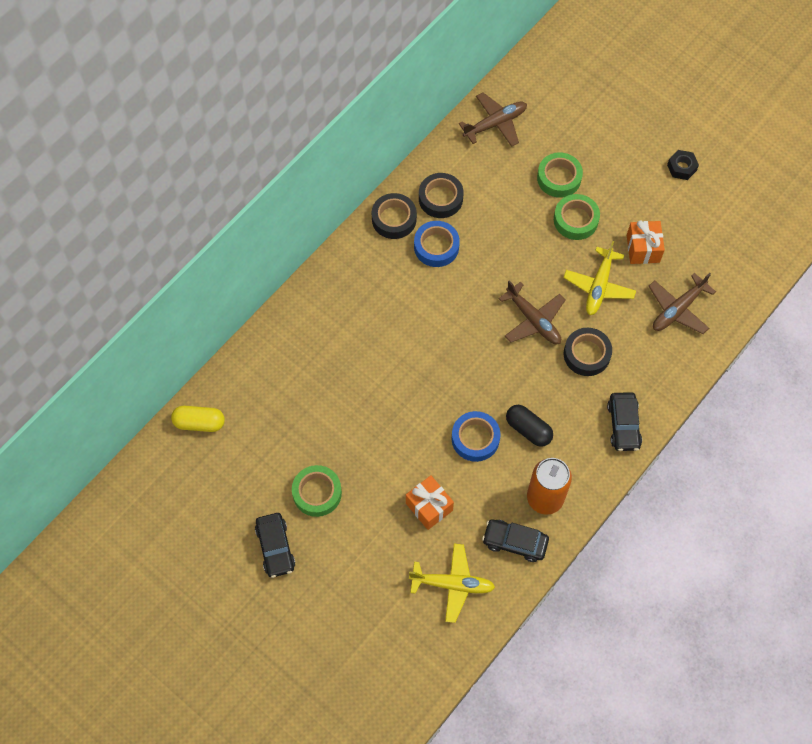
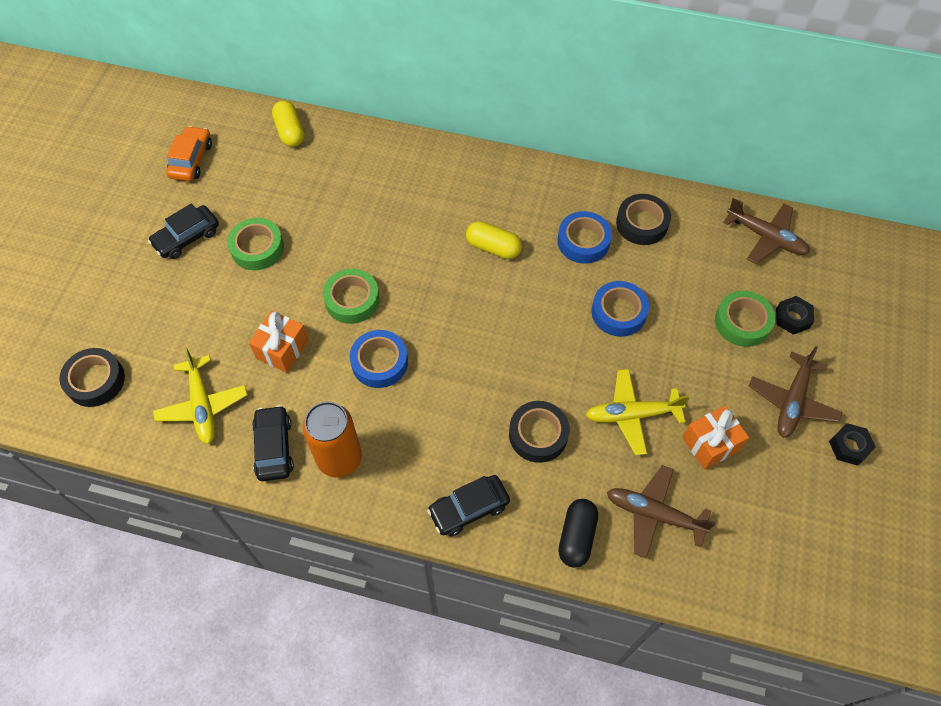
camera: 65 degrees right, 5 degrees down
black tape [372,193,417,239] -> black tape moved to [59,348,125,407]
brown plane [498,280,565,344] -> brown plane moved to [749,346,842,438]
black capsule [506,405,553,447] -> black capsule moved to [558,499,598,568]
green tape [554,194,600,240] -> green tape moved to [323,269,380,324]
none -> orange car [166,126,212,181]
none -> yellow capsule [466,221,522,259]
none -> blue tape [591,281,649,337]
none -> black nut [776,296,814,335]

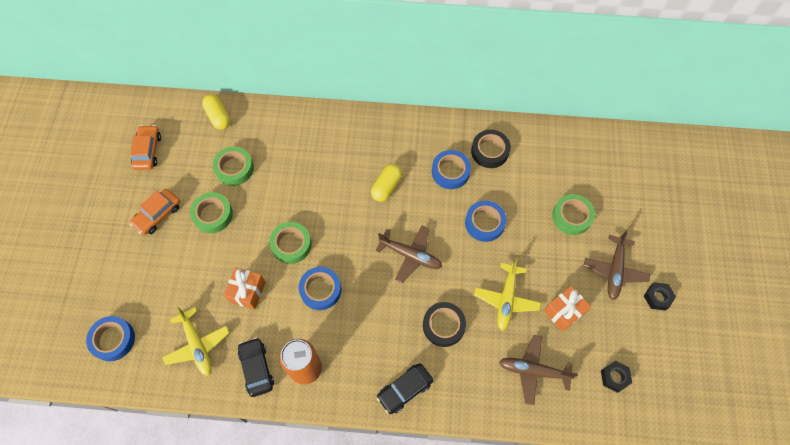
camera: 10 degrees left, 5 degrees up
black tape [59,348,125,407] -> blue tape [86,316,135,361]
black car [148,204,219,259] -> orange car [130,189,180,235]
yellow capsule [466,221,522,259] -> yellow capsule turned 75 degrees counterclockwise [371,164,402,202]
black capsule [558,499,598,568] -> none
yellow plane [586,369,690,455] -> yellow plane turned 60 degrees counterclockwise [474,259,541,331]
brown plane [723,198,810,264] -> brown plane moved to [375,225,442,283]
black nut [776,296,814,335] -> black nut moved to [601,361,632,393]
none -> green tape [213,146,254,186]

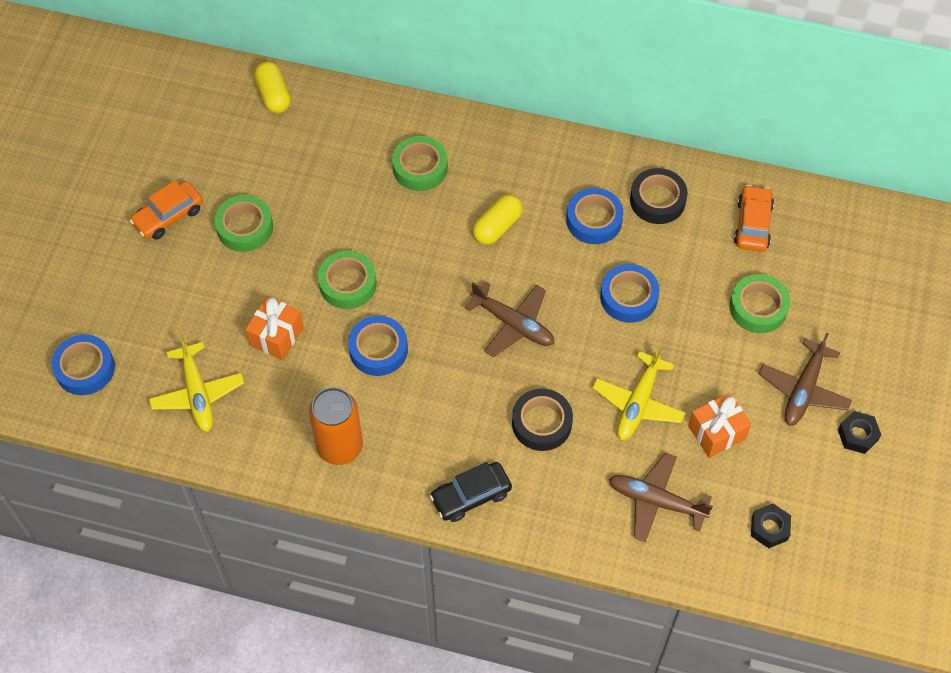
camera: 10 degrees right, 5 degrees down
orange car [130,125,161,170] -> orange car moved to [734,185,774,252]
green tape [213,146,254,186] -> green tape moved to [392,136,448,191]
black car [238,337,274,397] -> none

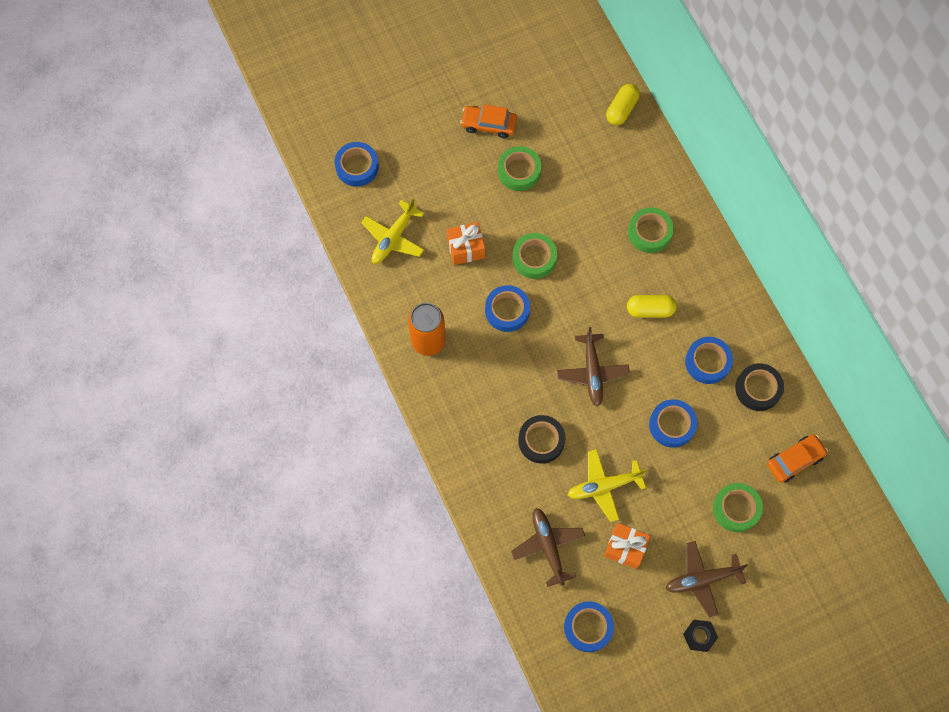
camera: 50 degrees right, 10 degrees up
black car [430,462,512,522] -> none
black nut [751,504,791,548] -> blue tape [564,601,614,652]

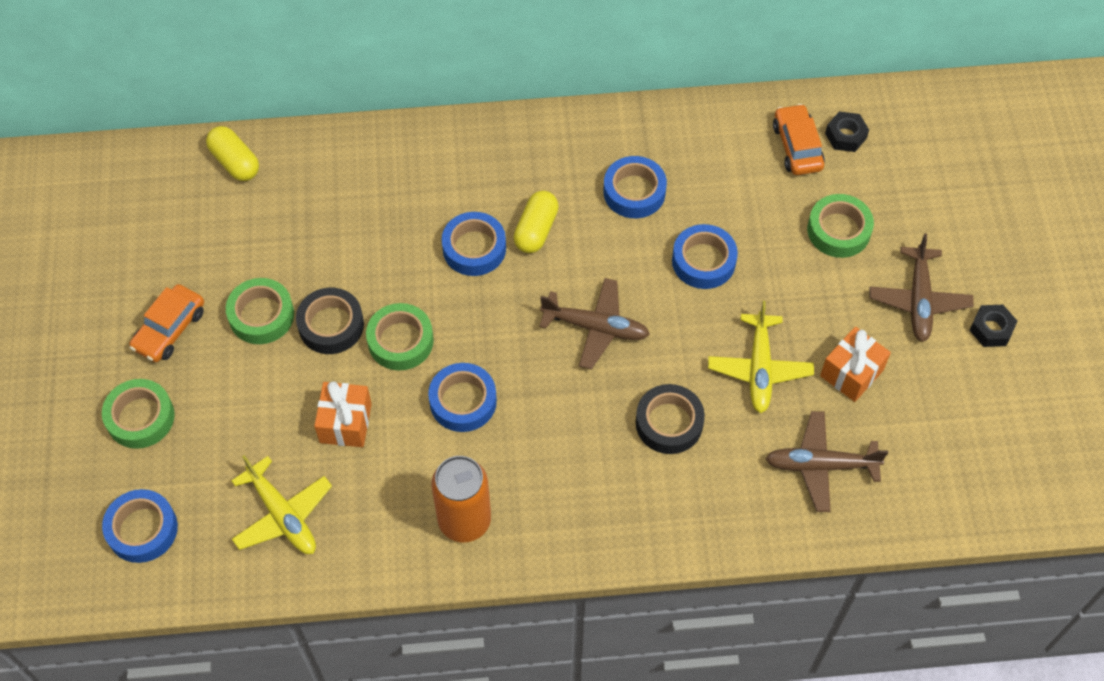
camera: 70 degrees left, 10 degrees down
blue tape [564,601,614,652] -> blue tape moved to [442,212,506,276]
green tape [628,207,674,253] -> green tape moved to [102,379,175,449]
black tape [735,363,784,411] -> black tape moved to [296,288,364,354]
none -> black nut [825,112,869,152]

